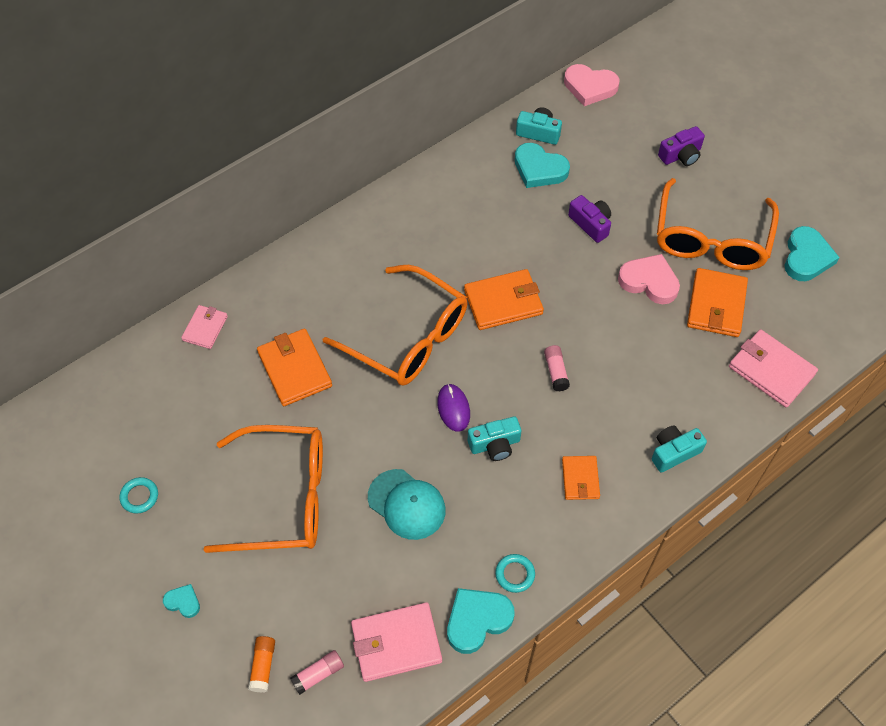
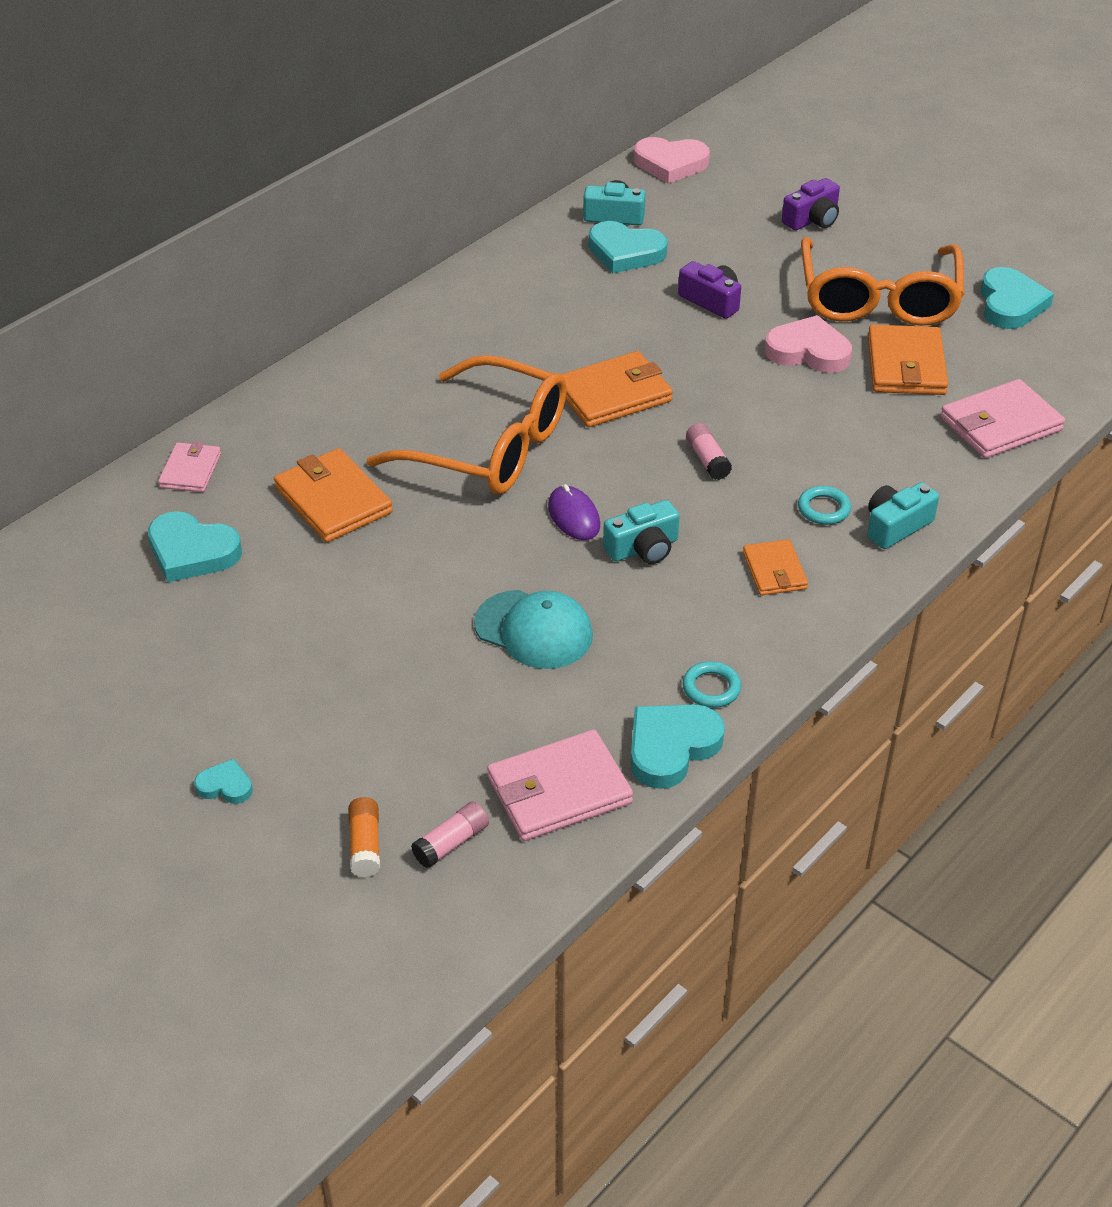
camera: 10 degrees left, 15 degrees down
turquoise ring [119,477,158,513] -> turquoise ring moved to [798,486,851,525]
orange glasses [204,425,323,553] -> none
pink wallet [729,329,818,408] -> pink wallet turned 60 degrees counterclockwise [940,379,1065,458]
none -> turquoise heart [148,511,242,582]

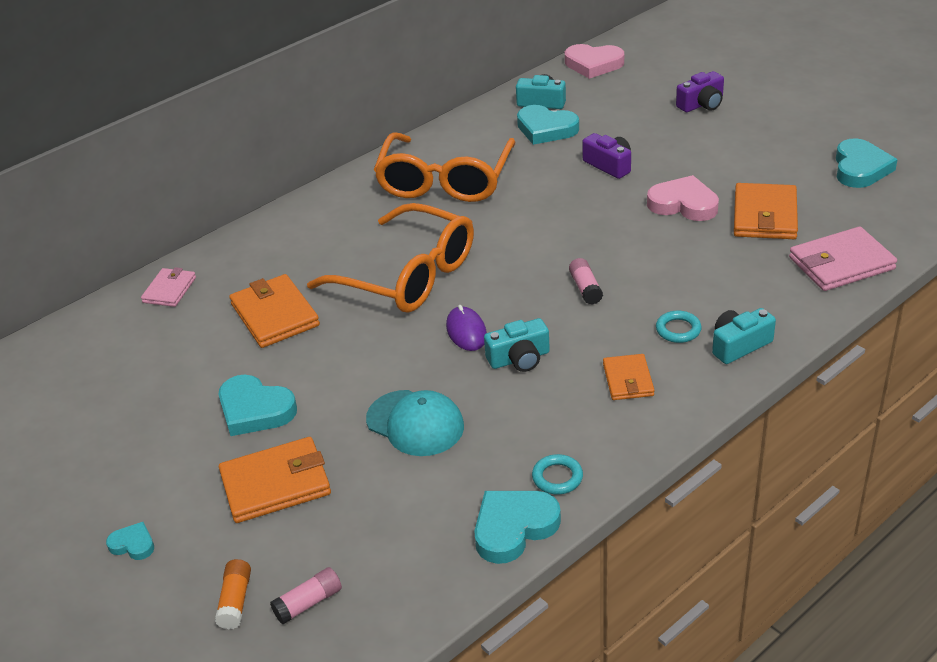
camera: 10 degrees right, 5 degrees down
turquoise heart [148,511,242,582] -> turquoise heart moved to [218,375,297,436]
pink wallet [487,730,633,841] -> none
orange wallet [561,351,673,427] -> orange wallet moved to [219,437,331,523]
orange glasses [801,237,964,326] -> orange glasses moved to [374,132,515,202]

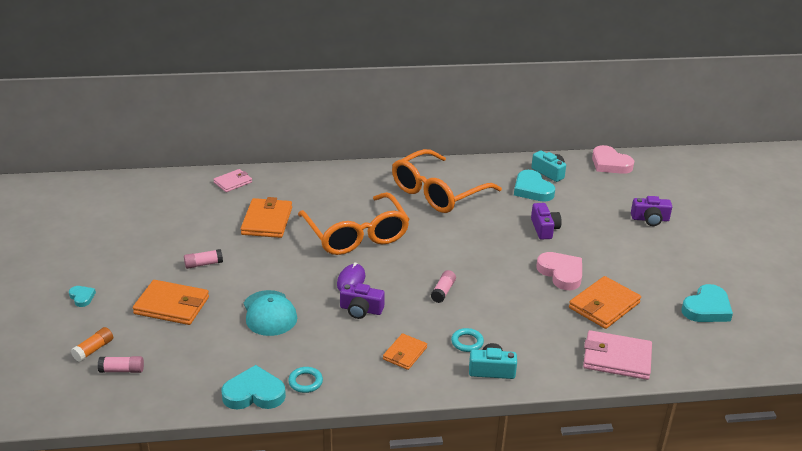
camera: 30 degrees right, 5 degrees down
turquoise heart [218,375,297,436] -> pink glue stick [184,249,223,269]
turquoise camera [484,318,550,372] -> purple camera [340,283,385,319]

